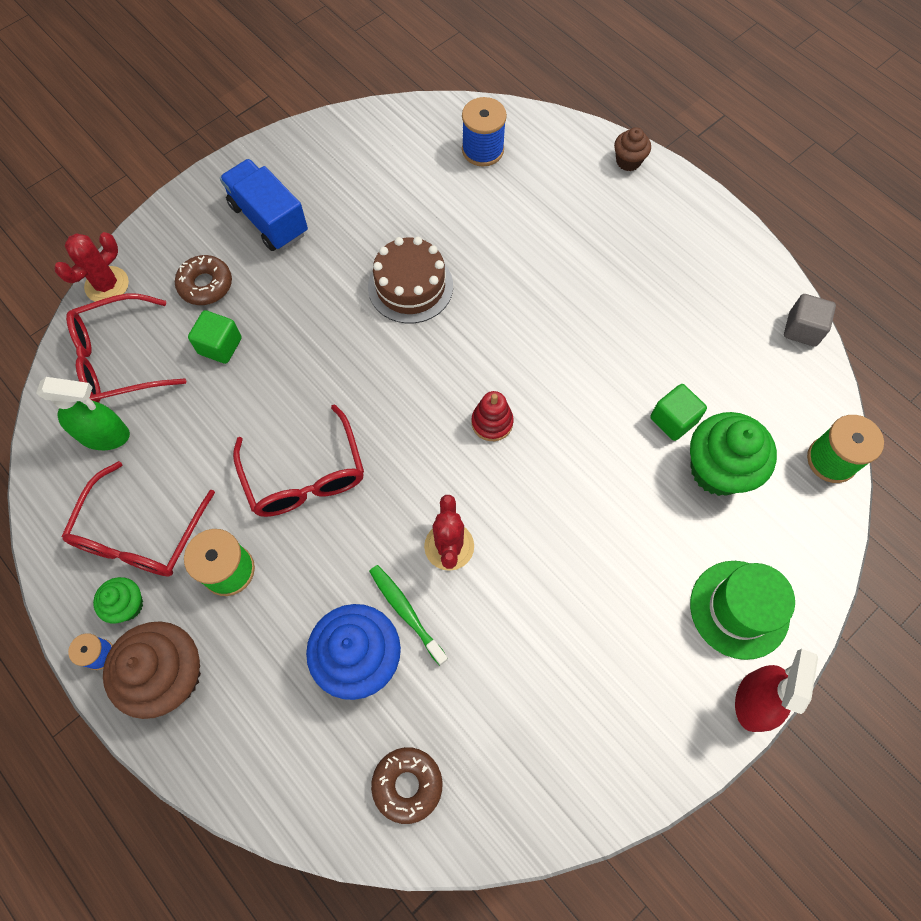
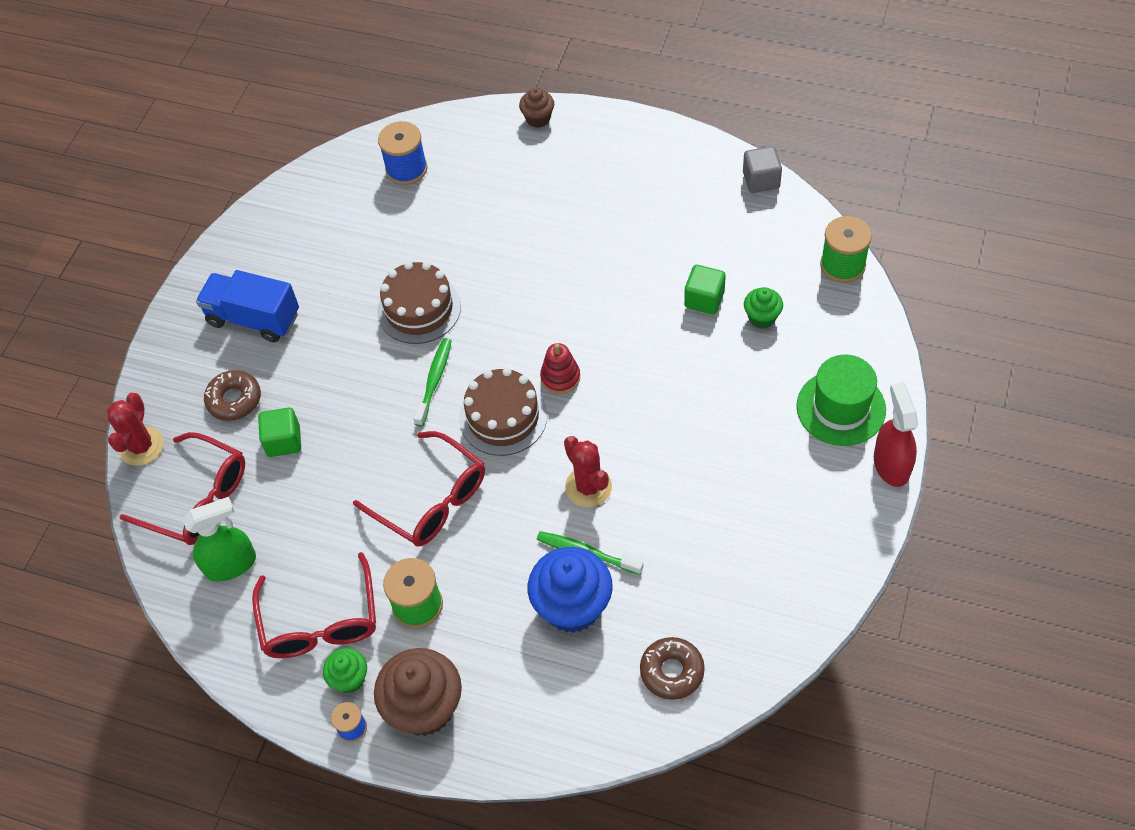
camera: 25 degrees left, 10 degrees down
red glasses [66,293,186,403] -> red glasses turned 105 degrees counterclockwise [119,432,245,545]
green cupcake [690,412,777,496] -> green cupcake [744,287,783,329], size x0.52
none -> green toothbrush [413,338,452,426]
none -> brown cake [459,368,547,456]

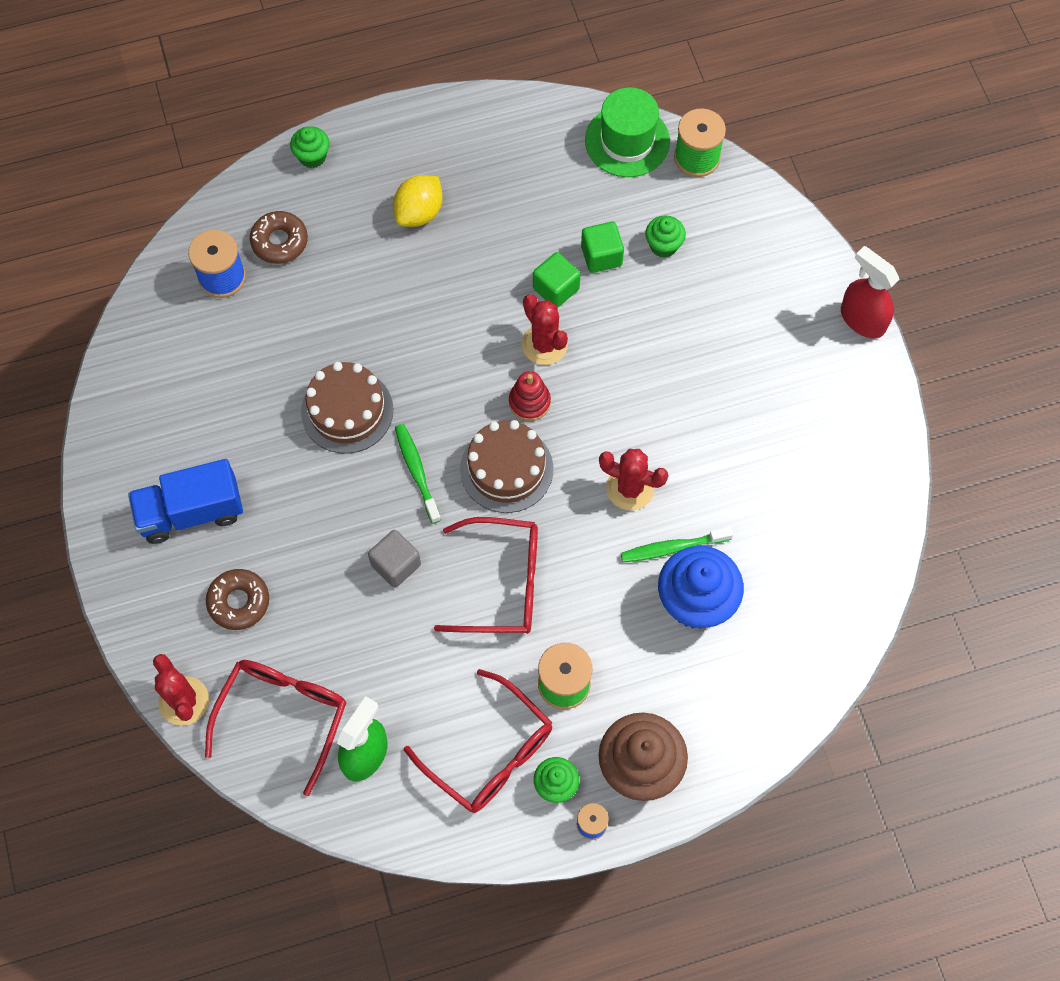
camera: 40 degrees left, 10 degrees up
red glasses [119,432,245,545] -> red glasses turned 60 degrees counterclockwise [205,660,346,796]
green cube [258,407,301,457] -> green cube moved to [533,252,580,308]
brown cupcake [519,87,554,128] -> green cupcake [290,126,330,168]
brown donut [640,637,705,700] -> brown donut moved to [250,211,308,264]
grey cube [743,146,782,193] -> grey cube moved to [368,530,421,588]
green hat [797,355,886,446] -> green hat moved to [585,87,670,177]
none -> yellow lemon [393,175,442,227]
none -> red cactus [521,294,568,365]

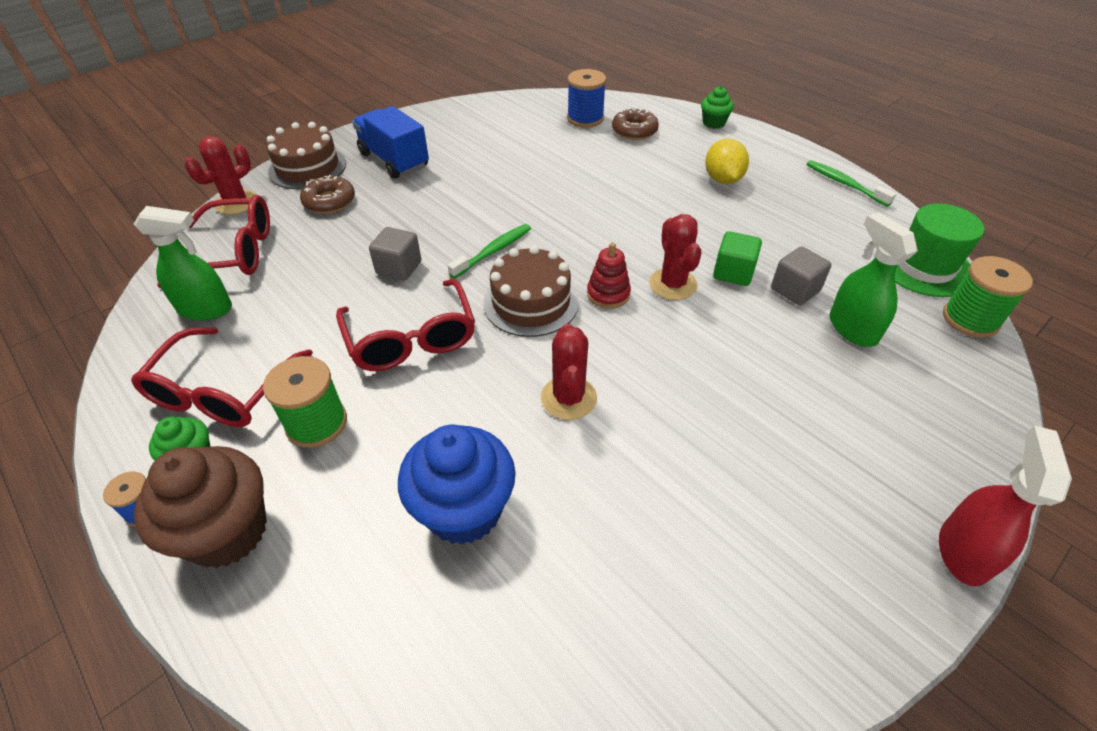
camera: 65 degrees right, 20 degrees down
brown cake [301,362,393,454] -> brown cake moved to [266,122,346,189]
yellow lemon [393,175,442,227] -> yellow lemon turned 75 degrees clockwise [705,138,749,184]
red cactus [521,294,568,365] -> red cactus turned 45 degrees counterclockwise [649,214,701,300]
green cube [581,222,624,273] -> grey cube [771,247,831,305]
green toothbrush [621,527,733,563] -> green toothbrush moved to [807,160,896,207]
green cupcake [645,216,686,258] -> green spray bottle [829,212,918,347]

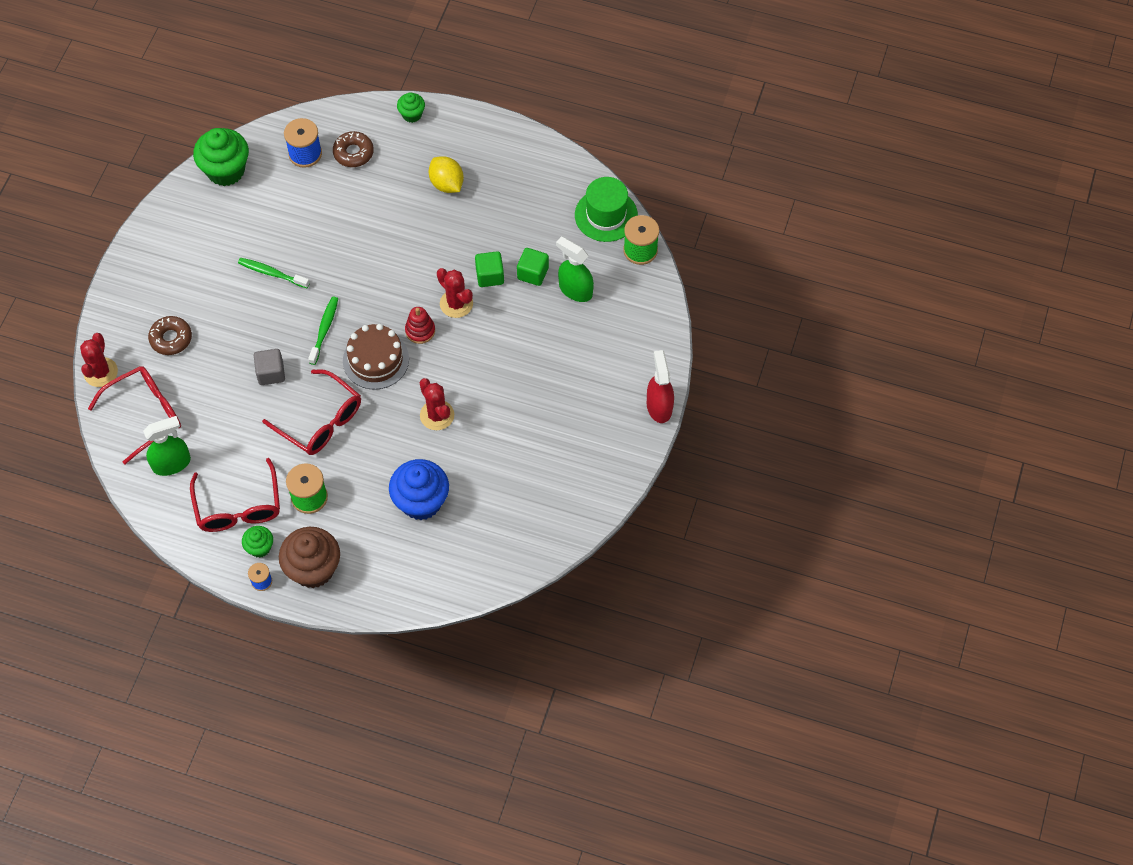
camera: 30 degrees left, 15 degrees up
brown cake [266,122,346,189] -> none
blue truck [352,106,429,179] -> none
grey cube [771,247,831,305] -> green cube [517,248,549,286]
green toothbrush [807,160,896,207] -> green toothbrush moved to [238,258,310,288]
none -> green cupcake [193,128,249,186]

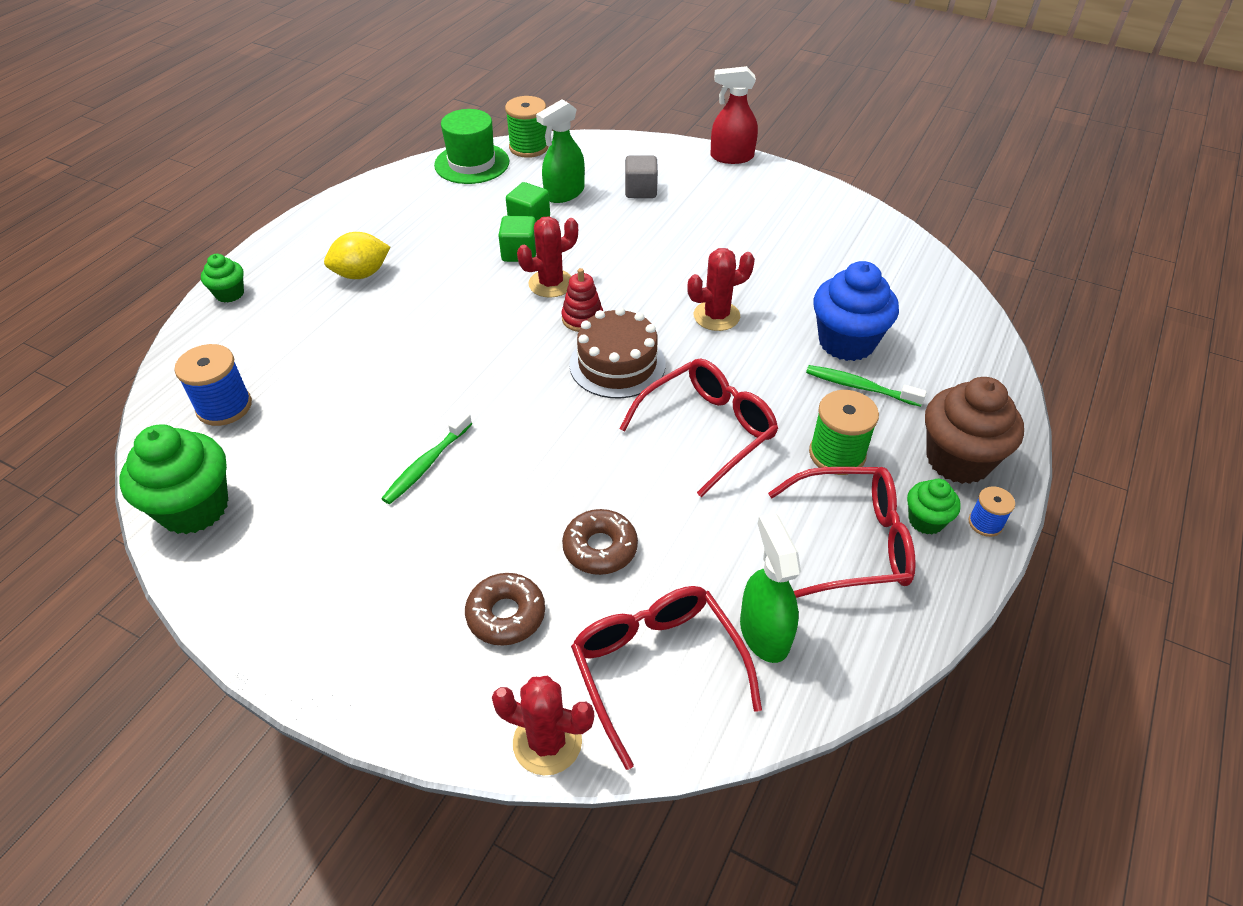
camera: 80 degrees left, 15 degrees down
grey cube [254,349,285,385] -> grey cube moved to [625,156,658,198]
green toothbrush [308,297,338,365] -> green toothbrush moved to [806,365,927,407]
brown donut [333,131,374,167] -> brown donut moved to [562,509,638,575]

